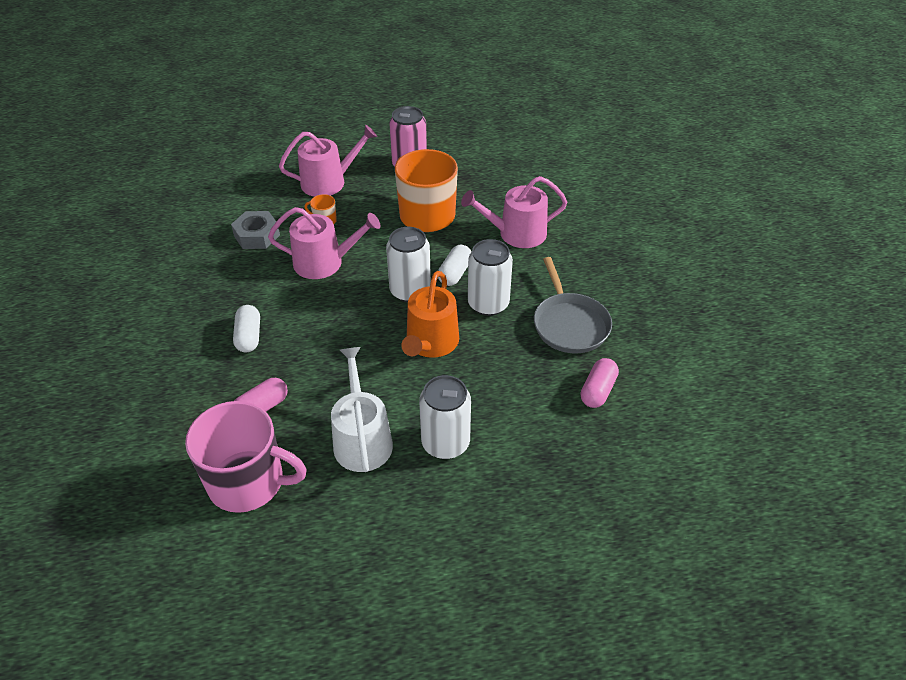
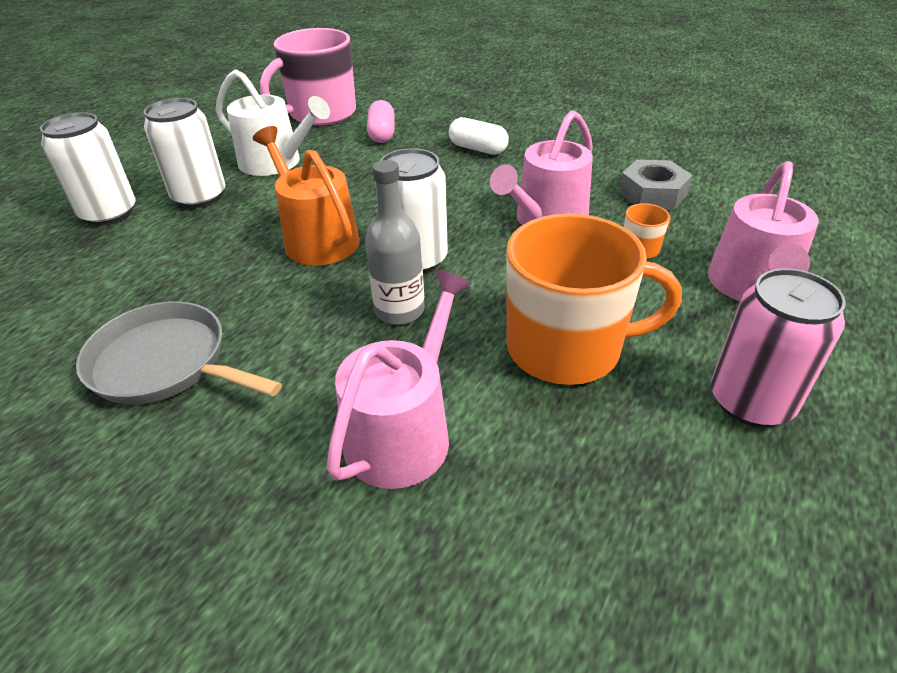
camera: 130 degrees right, 5 degrees down
white capsule [438,245,471,286] -> grey bottle [365,160,425,325]
white can [468,239,513,316] -> white can moved to [40,112,136,226]
pink capsule [580,358,619,408] -> none

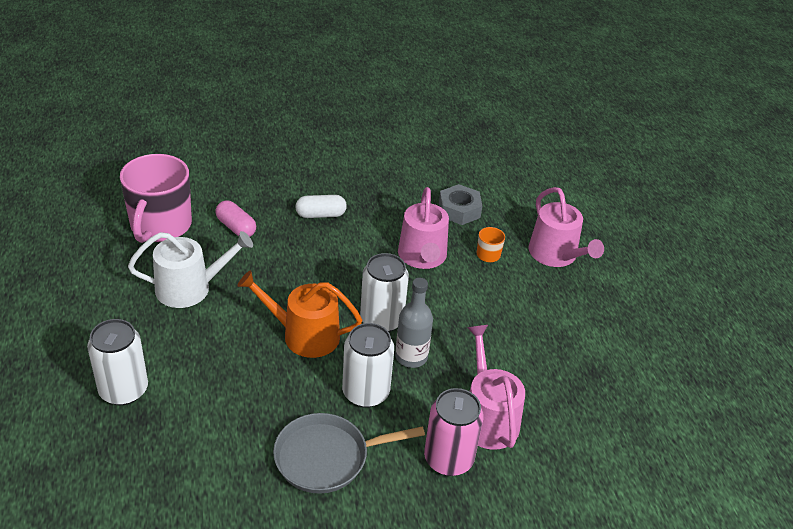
camera: 45 degrees left, 0 degrees up
white can [144,98,225,208] -> white can moved to [342,323,394,408]
orange mug [507,214,682,385] -> none
pink can [711,268,846,427] -> pink can moved to [424,388,484,476]

